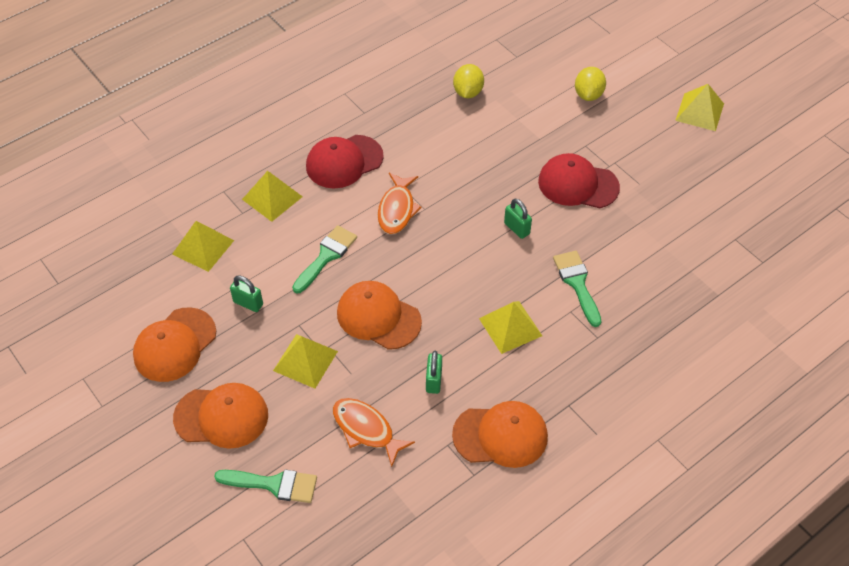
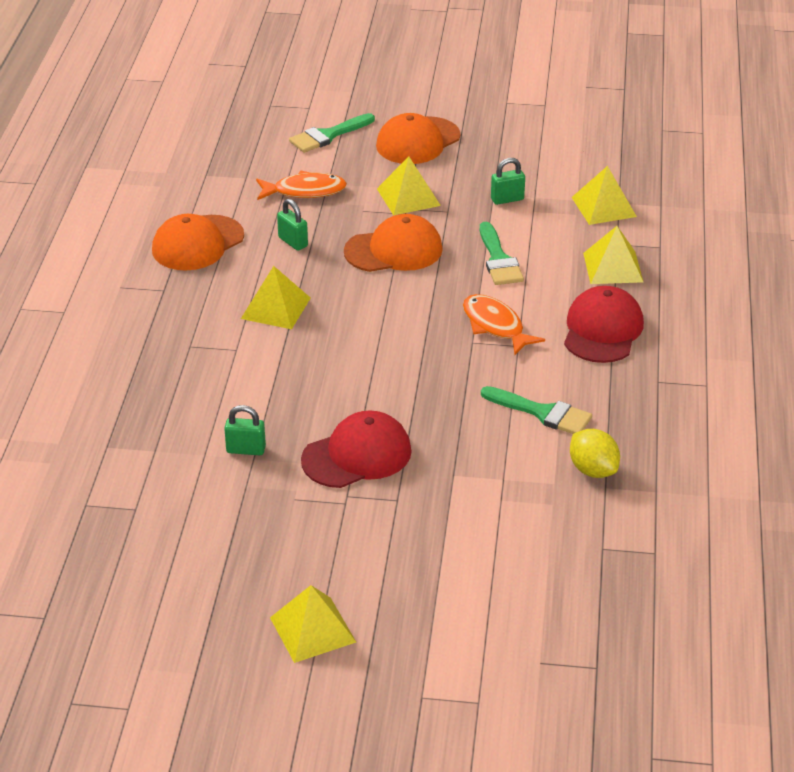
camera: 135 degrees right, 15 degrees down
orange cap [133,307,216,382] -> none
green padlock [504,199,532,239] -> green padlock moved to [224,405,266,455]
green brush [553,251,602,327] -> green brush moved to [481,386,592,434]
yellow lemon [575,67,606,101] -> none

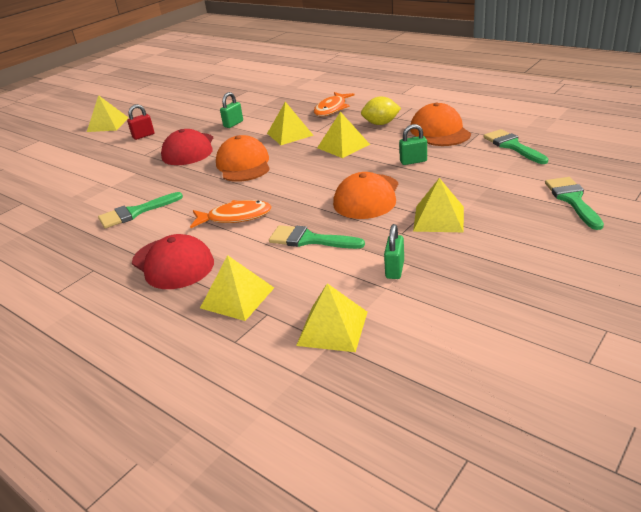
camera: 125 degrees right, 5 degrees down
orange fish [256,171,347,200] -> orange fish moved to [314,92,355,116]
orange cap [376,113,460,164] -> orange cap moved to [216,135,270,182]
yellow lemon [570,429,620,478] -> yellow lemon moved to [361,96,401,125]
none -> red padlock [127,104,154,140]
none -> yellow pyramid [267,102,314,145]
none -> green brush [483,129,549,164]

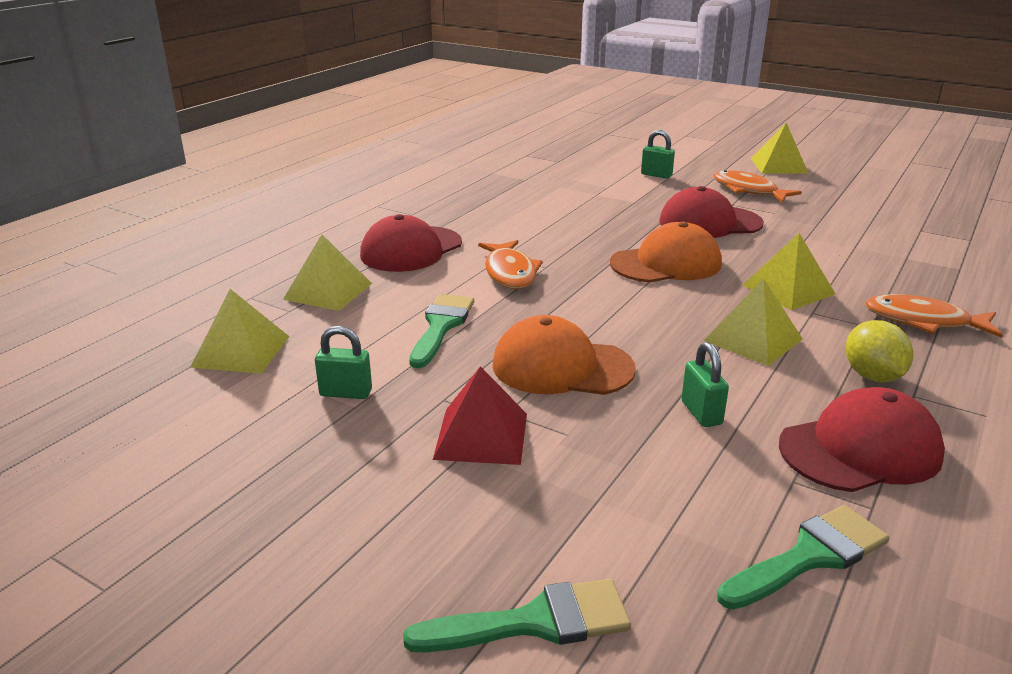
camera: 80 degrees right, 5 degrees down
green brush [98,192,183,228] -> none
red padlock [127,104,154,140] -> orange fish [713,170,802,202]
green padlock [220,92,243,128] -> green padlock moved to [641,130,675,179]
orange cap [410,103,471,146] -> red cap [779,387,945,492]
yellow pyramid [413,178,464,232] -> red pyramid [433,366,527,465]

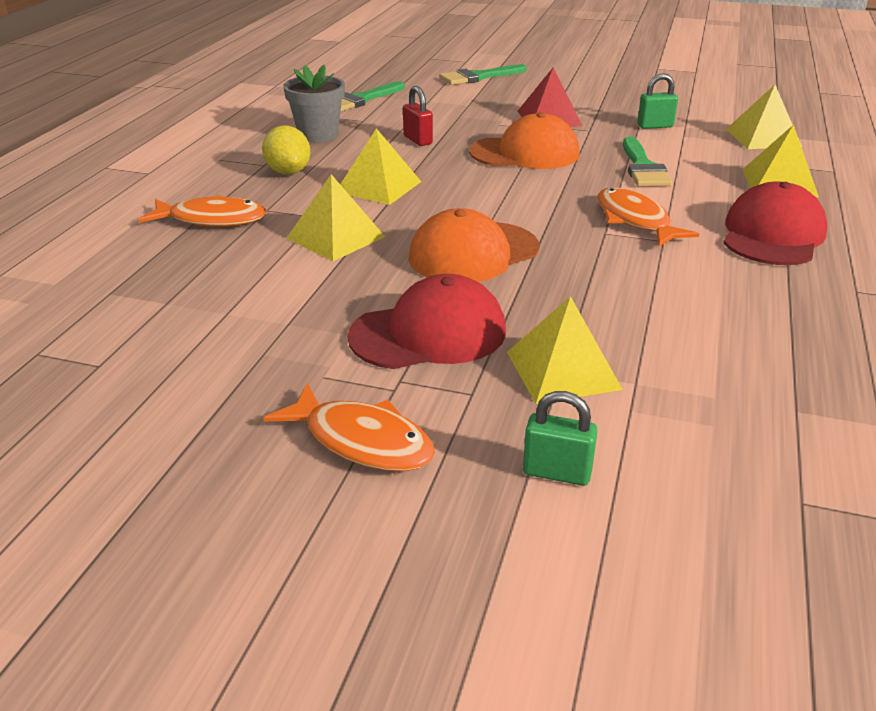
camera: 165 degrees right, 5 degrees up
green padlock [681,342,729,427] -> red padlock [403,86,433,146]
yellow pyramid [751,123,809,174] -> yellow pyramid moved to [507,296,623,404]
red cap [779,387,945,492] -> grey flower pot [283,65,345,142]

